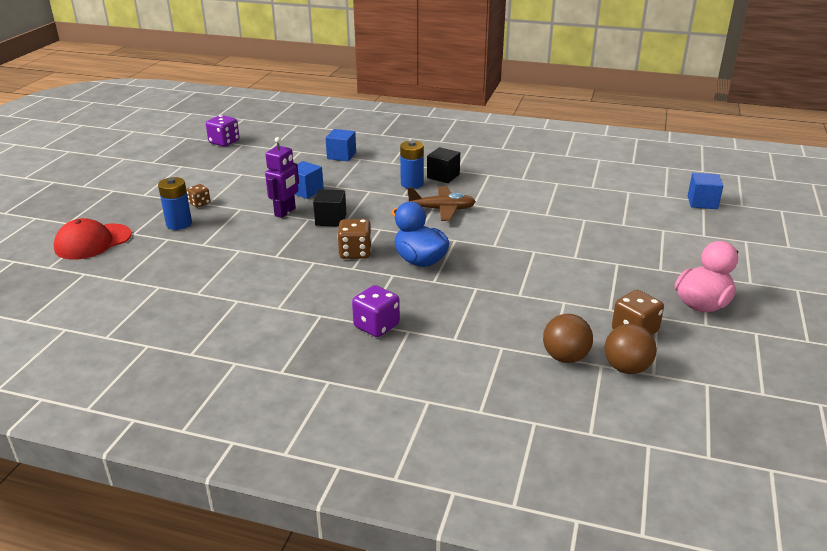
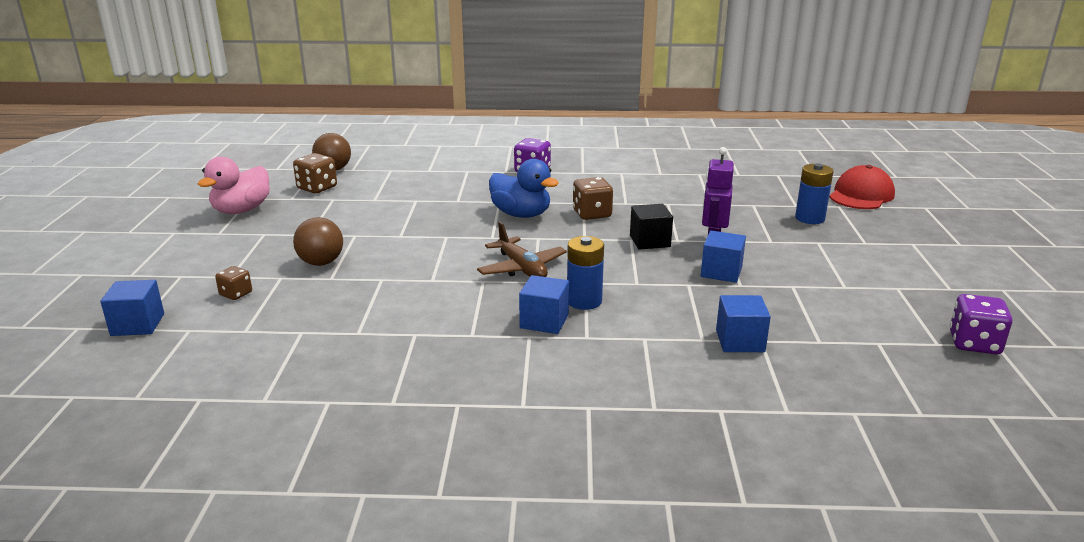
camera: 165 degrees right, 5 degrees down
brown dice [186,184,211,208] -> brown dice moved to [215,266,252,300]
brown plane [407,186,476,221] -> brown plane turned 105 degrees counterclockwise [477,222,567,277]
black cube [427,147,460,183] -> blue cube [519,275,569,334]
brown ball [543,314,593,363] -> brown ball moved to [293,217,343,266]

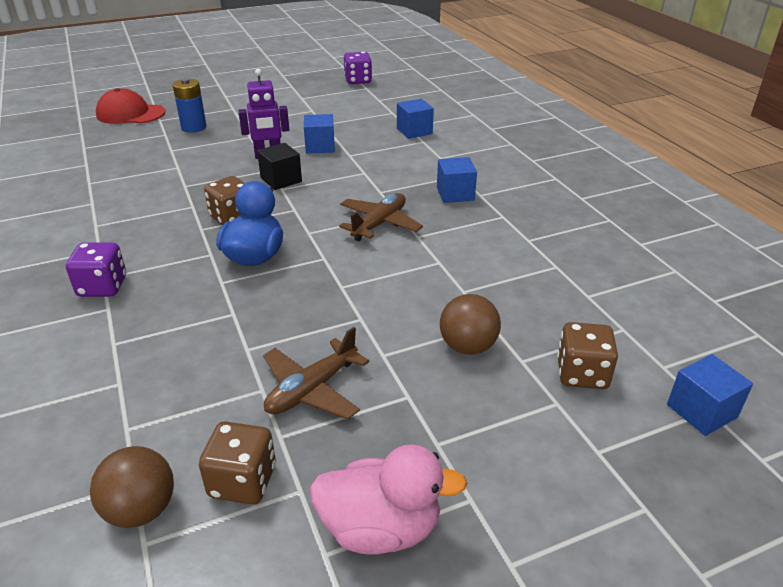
camera: 115 degrees left, 10 degrees up
brown dice [215,266,252,300] -> brown dice [557,322,618,389], size x1.62
blue battery [567,236,604,310] -> none
none -> brown plane [263,327,369,419]

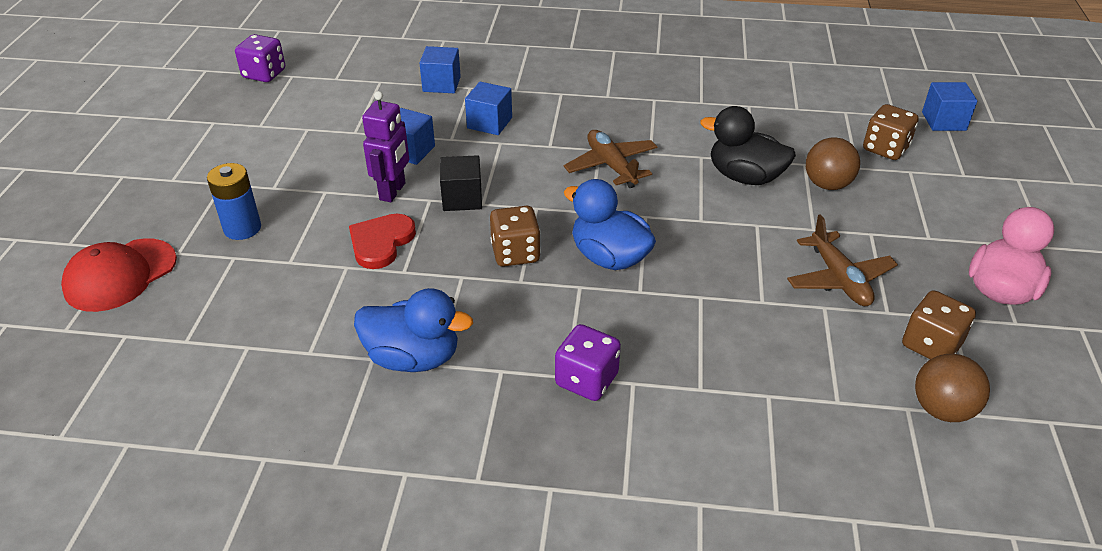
camera: 60 degrees left, 5 degrees up
blue cube [437,157,477,203] -> blue cube moved to [465,82,512,135]
none -> red heart [349,214,416,269]
none -> blue duck [354,288,473,372]
none -> black duck [700,106,796,185]

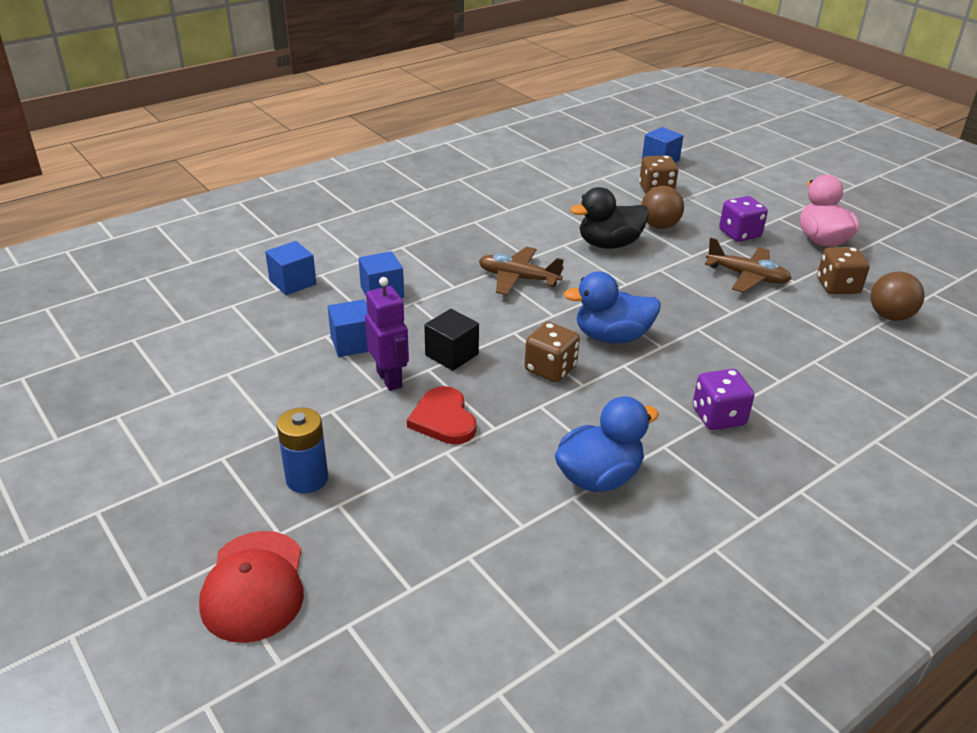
camera: 45 degrees left, 5 degrees down
purple dice [235,34,285,82] -> purple dice moved to [719,196,768,242]

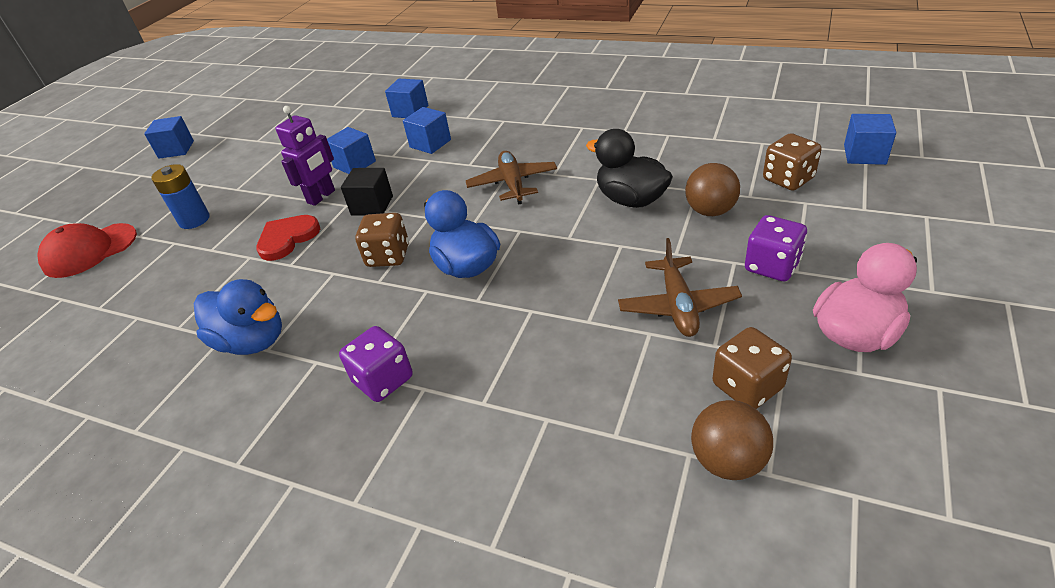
camera: 65 degrees right, 5 degrees up
none -> blue cube [144,116,194,159]

